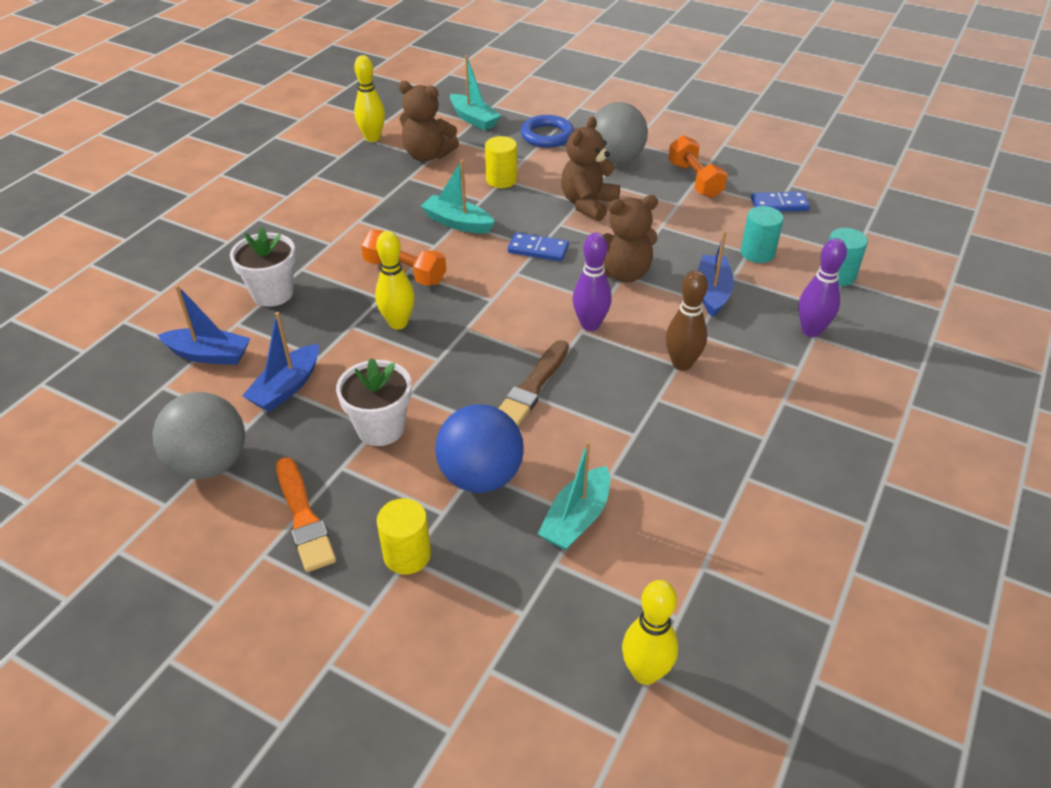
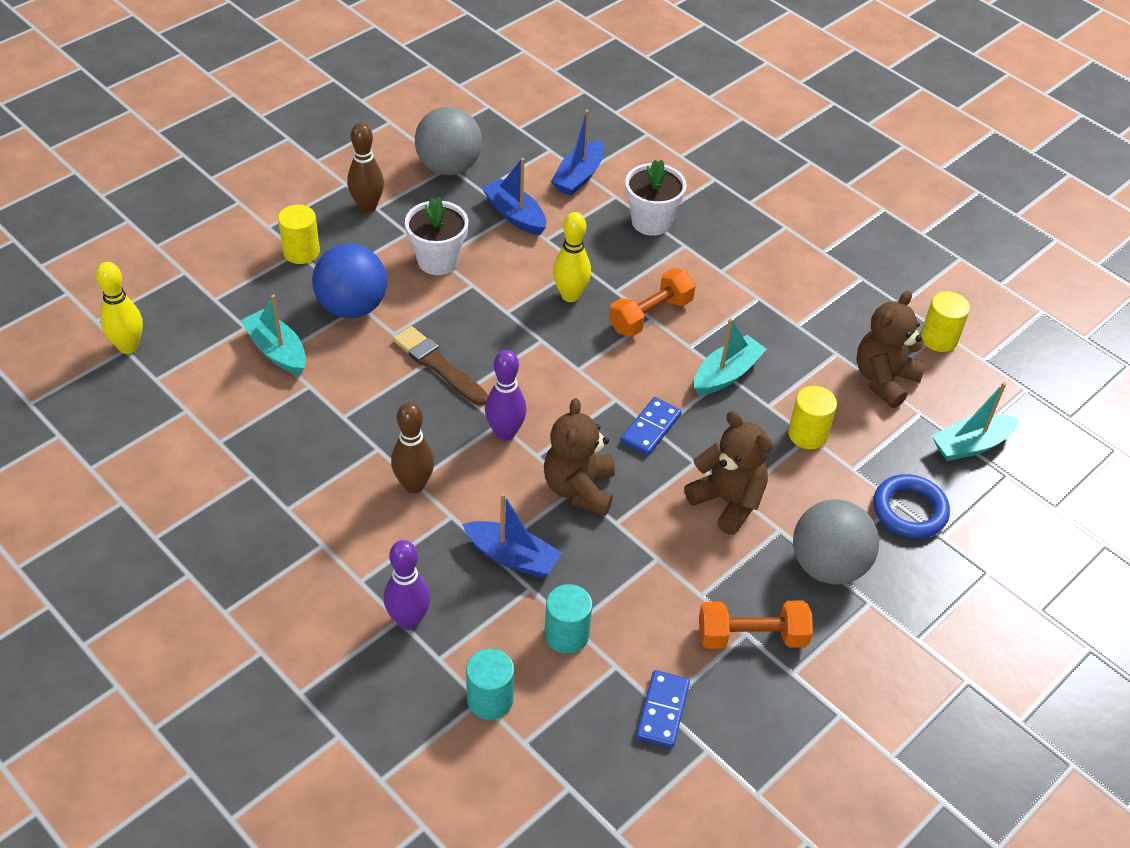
camera: 105 degrees right, 5 degrees up
orange brush [276,457,336,572] -> brown bowling pin [347,123,384,213]
yellow bowling pin [354,55,385,142] -> yellow cylinder [921,291,970,352]

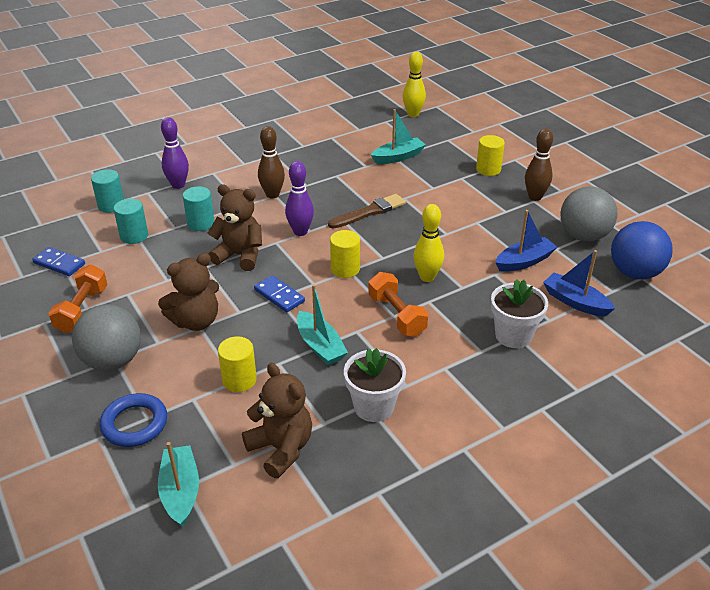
camera: 105 degrees right, 10 degrees down
blue ball [312,244,387,318] -> blue ball moved to [611,221,673,279]
white flower pot [405,197,468,275] -> white flower pot moved to [344,348,406,422]
blue boat [462,493,562,578] -> turquoise cylinder [183,186,214,231]
yellow cylinder [921,291,970,352] -> yellow cylinder moved to [330,230,360,278]

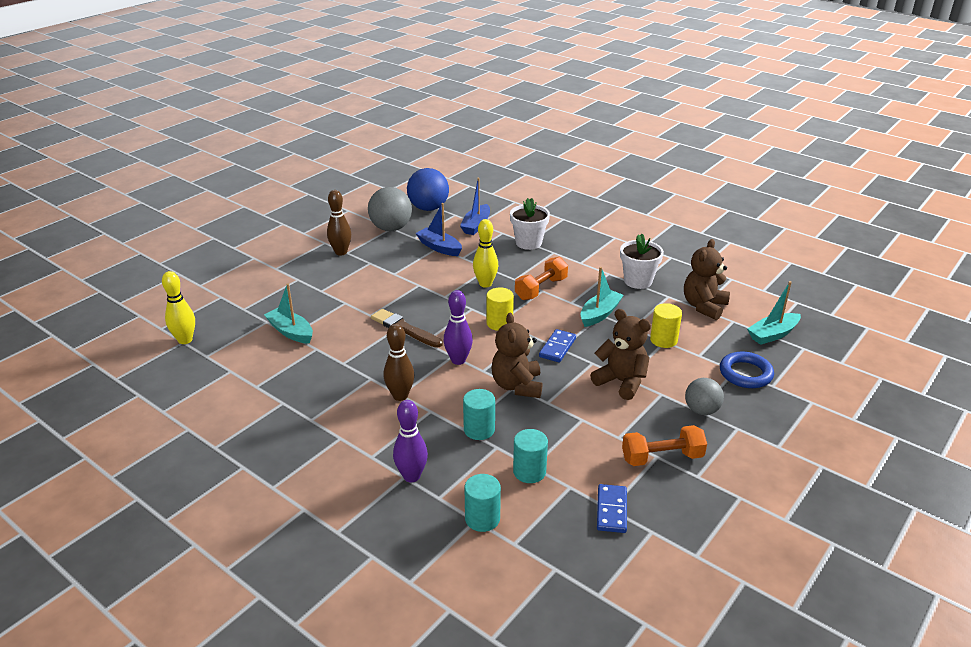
camera: 110 degrees left, 5 degrees down
grey ball [72,304,141,371] -> grey ball [685,378,724,415], size x0.63
yellow cylinder [476,135,505,176] -> none

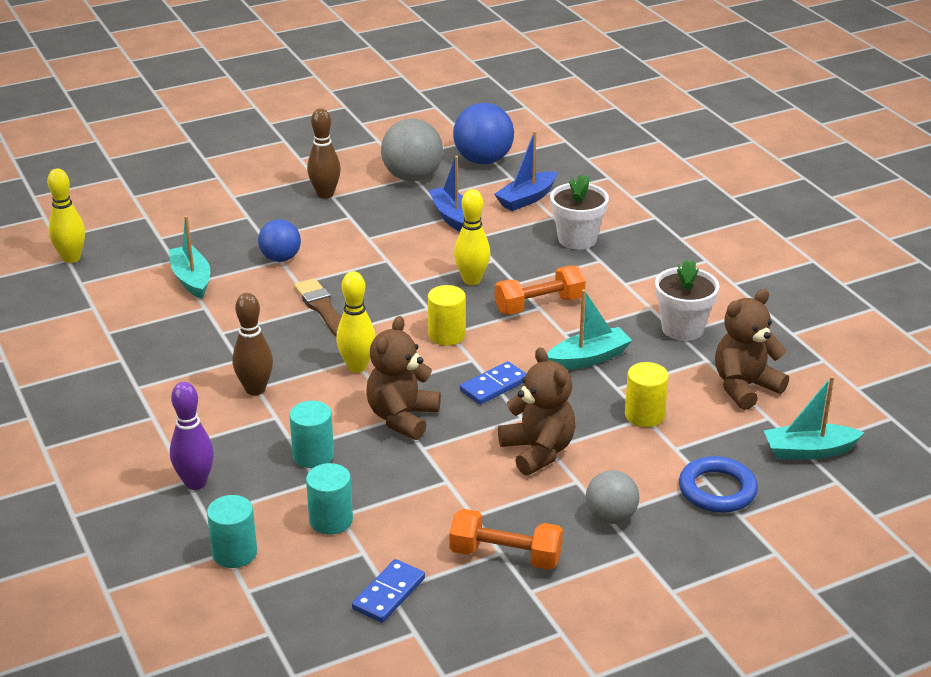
camera: 25 degrees right, 0 degrees up
purple bowling pin [444,290,473,365] -> yellow bowling pin [336,271,376,373]
none -> blue ball [258,219,301,262]

